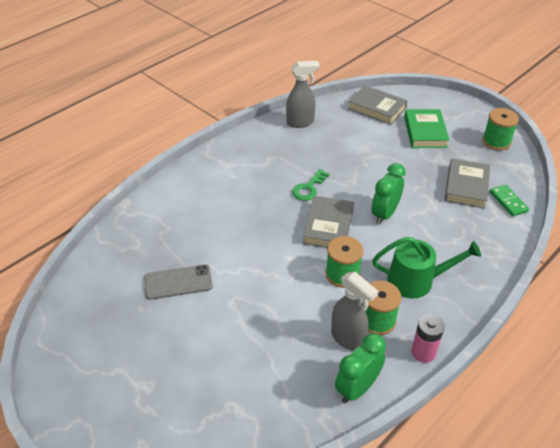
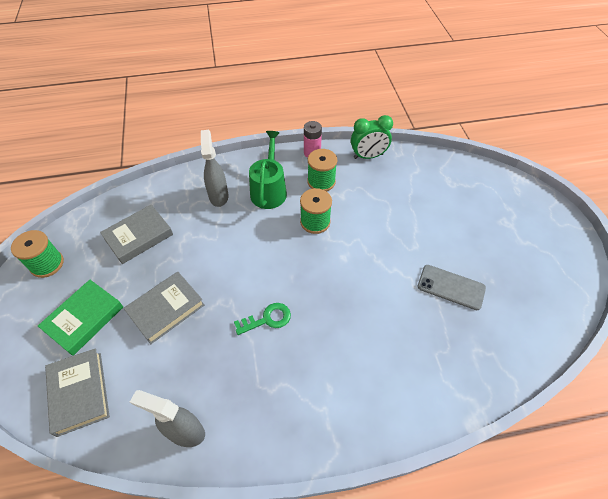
camera: 145 degrees left, 10 degrees up
grey book [303,196,354,248] -> grey book moved to [124,272,205,344]
grey spray bottle [331,272,379,351] -> grey spray bottle moved to [201,130,228,207]
green clock [371,163,406,225] -> none
green watering can [372,237,481,299] -> green watering can turned 60 degrees clockwise [249,131,287,209]
green domino [490,184,529,216] -> none

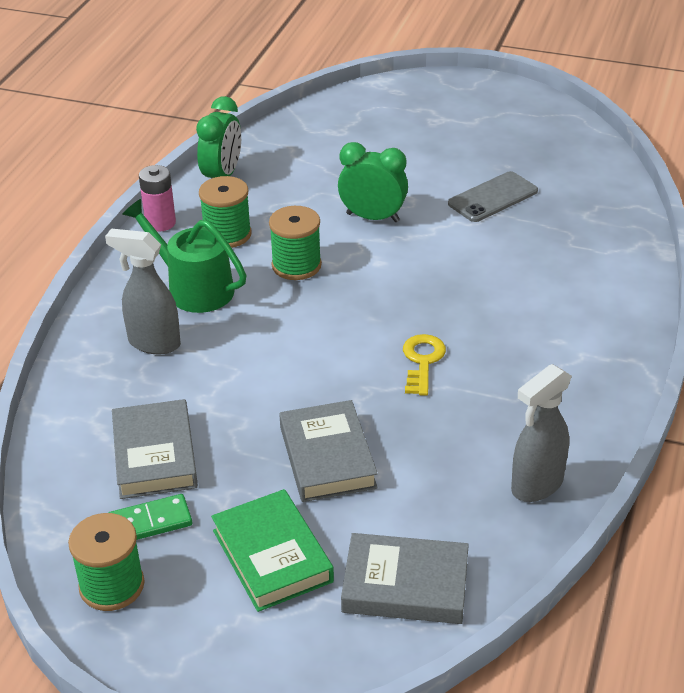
camera: 60 degrees left, 15 degrees down
green key [234,303,291,335] -> yellow key [403,334,446,396]
none -> green domino [108,494,192,540]
none -> green clock [338,142,408,222]

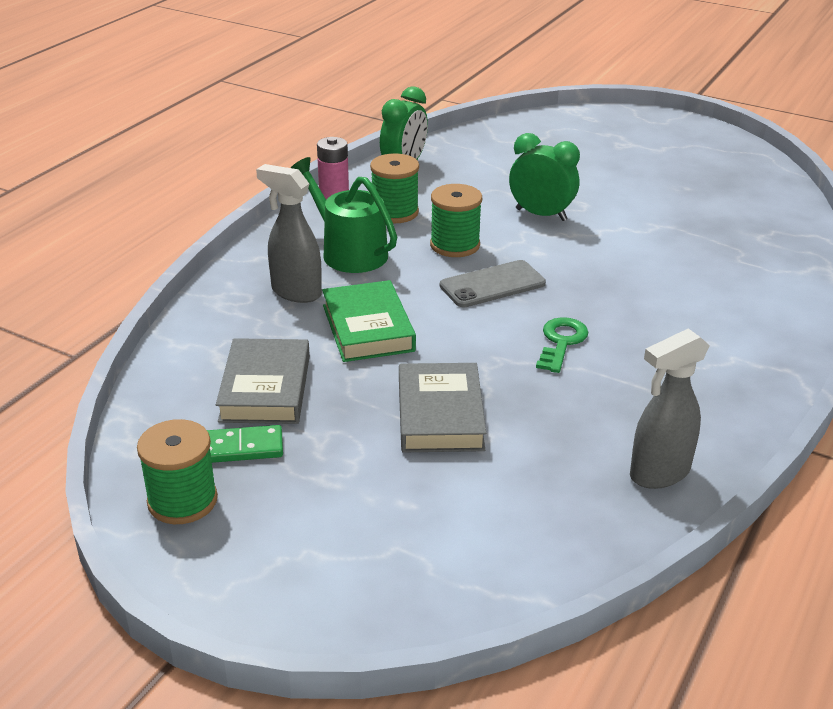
camera: 10 degrees right, 5 degrees down
green book [211,489,334,612] -> green book moved to [322,280,416,362]
grey book [341,533,469,624] -> none
yellow key [403,334,446,396] -> green key [536,317,589,373]
grey phone [448,171,538,222] -> grey phone moved to [440,260,546,307]

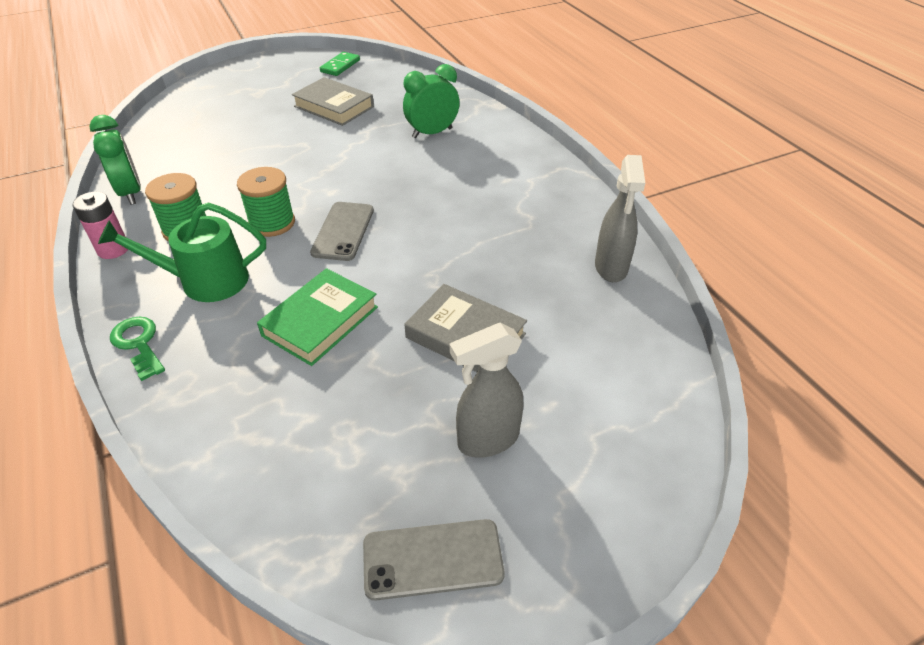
camera: 55 degrees left, 10 degrees up
green spool [137,419,218,524] -> grey phone [363,519,505,601]
green domino [207,425,283,463] -> green domino moved to [320,52,360,76]
grey book [216,338,310,424] -> grey book moved to [292,77,374,126]
grey spray bottle [256,164,322,303] -> grey spray bottle moved to [449,323,523,458]
green book [322,280,416,362] -> green book turned 75 degrees counterclockwise [257,268,378,366]
green clock [509,133,580,221] -> green clock moved to [403,64,460,138]
green key [536,317,589,373] -> green key moved to [110,317,165,381]

